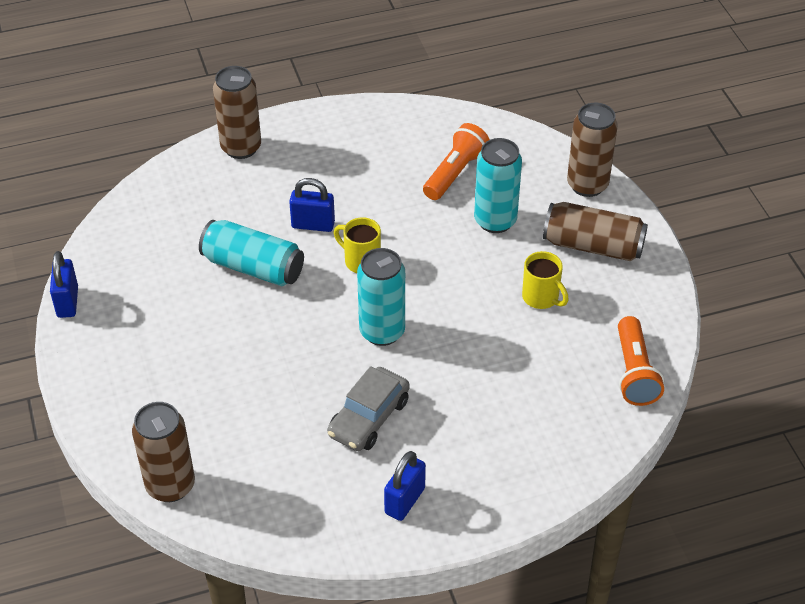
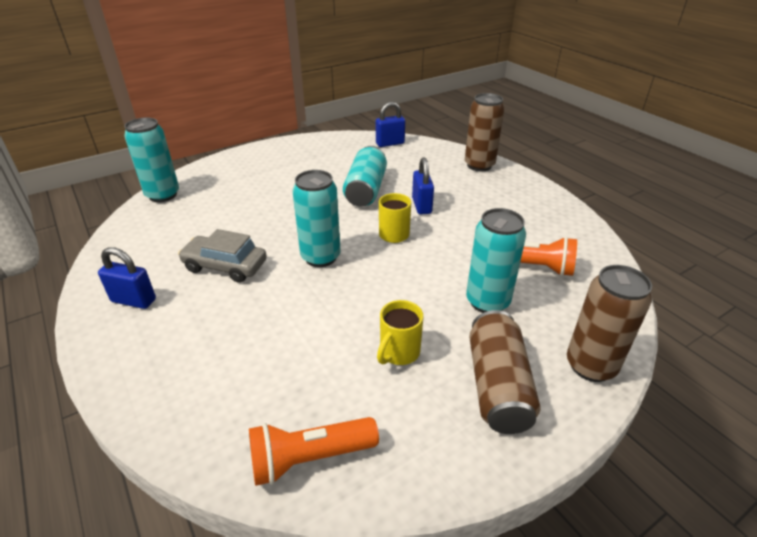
camera: 75 degrees right, 10 degrees down
blue padlock [50,251,78,318] -> blue padlock moved to [376,102,405,147]
brown can [132,402,195,502] -> turquoise can [124,118,179,202]

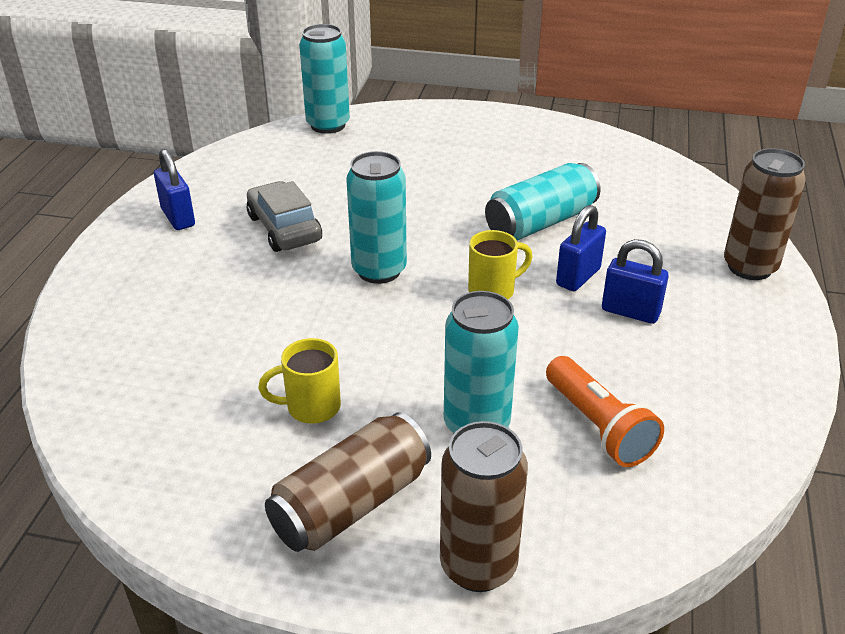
camera: 45 degrees right, 0 degrees up
orange flashlight [249,417,379,486] -> none
blue padlock [376,102,405,147] -> blue padlock moved to [602,239,669,324]

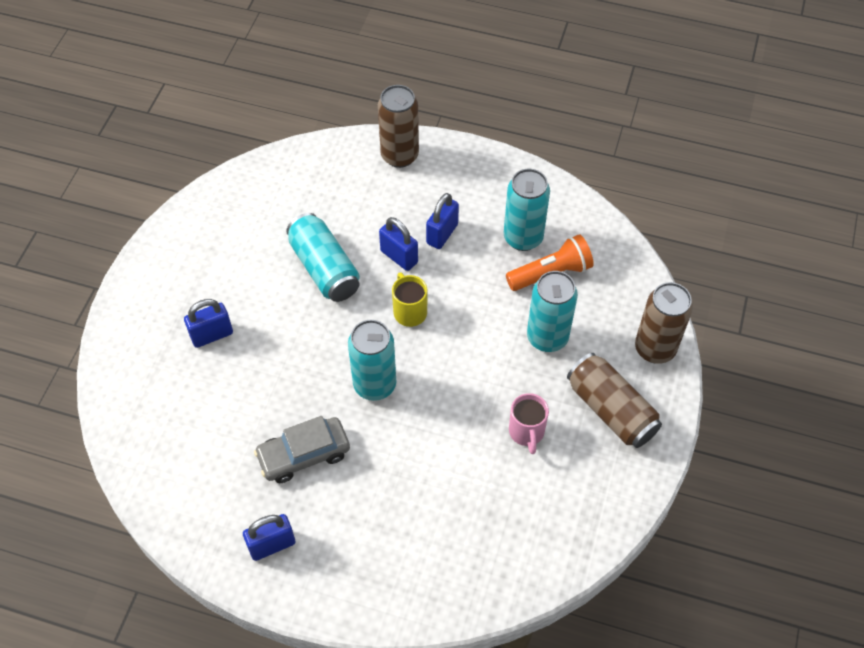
camera: 85 degrees left, 20 degrees up
yellow mug [259,338,341,424] -> pink mug [509,393,549,454]
turquoise can [299,24,350,134] -> turquoise can moved to [504,169,550,251]
none -> blue padlock [184,299,233,348]

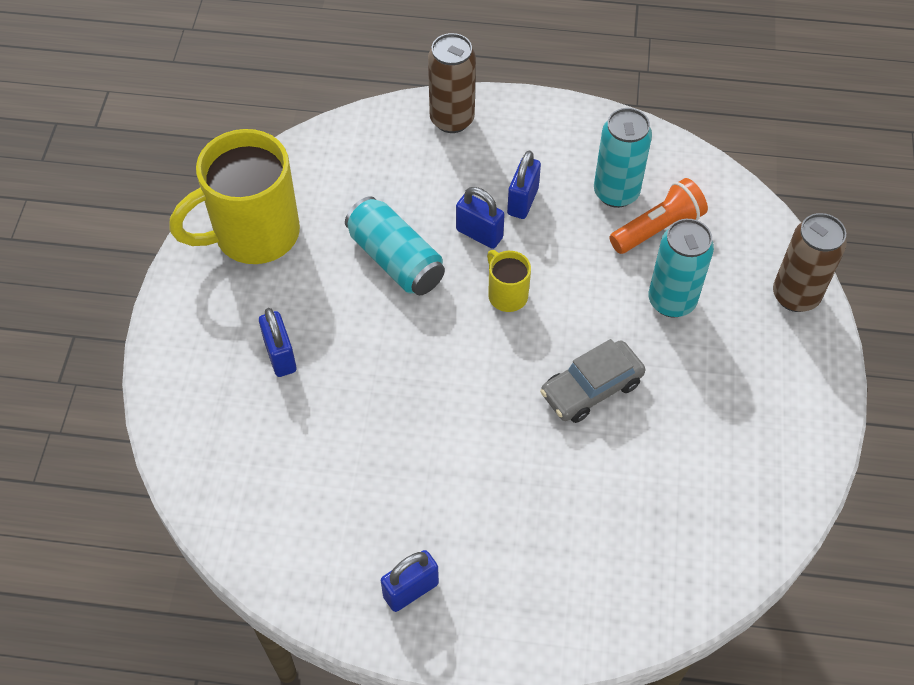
camera: 10 degrees left, 0 degrees up
blue padlock [184,299,233,348] -> blue padlock turned 75 degrees counterclockwise [259,308,297,377]
grey car [254,416,350,483] -> grey car moved to [540,339,645,423]
turquoise can [348,320,396,401] -> none
pink mug [509,393,549,454] -> none
brown can [567,353,662,448] -> none
none -> yellow mug [170,129,300,264]

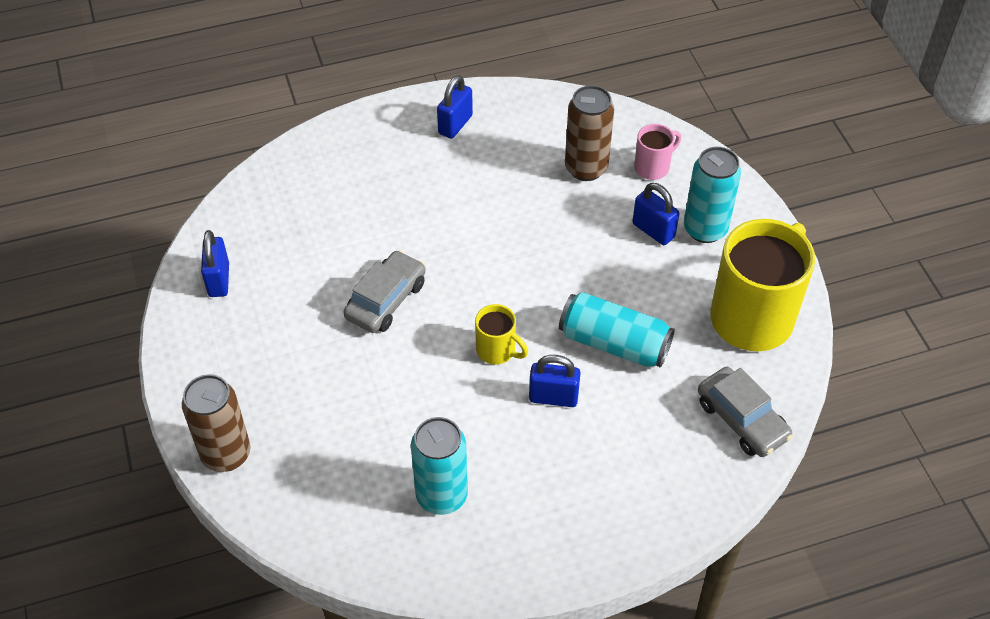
camera: 155 degrees right, 5 degrees down
brown can [428,33,476,133] -> brown can moved to [565,85,614,181]
blue padlock [507,151,541,219] -> blue padlock moved to [201,230,229,297]
orange flashlight [609,178,708,254] -> none
turquoise can [648,219,714,318] -> turquoise can moved to [684,147,741,243]
none -> pink mug [634,124,681,180]
none -> grey car [698,367,793,457]

